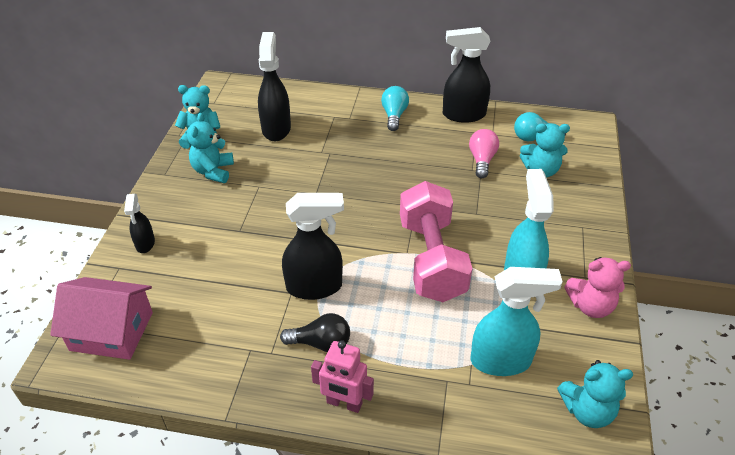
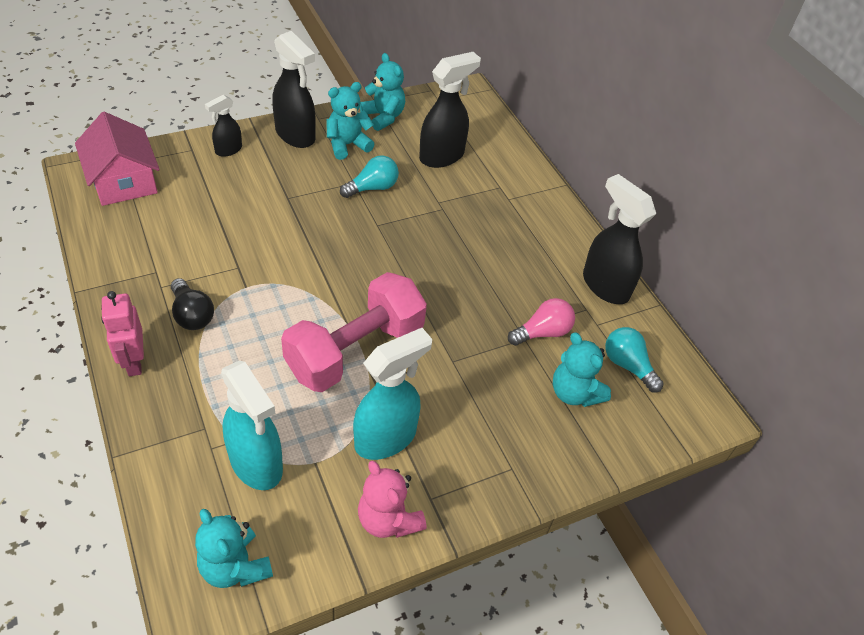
camera: 50 degrees right, 5 degrees up
black spray bottle [282,193,344,300] -> black spray bottle moved to [272,31,316,148]
turquoise light bulb [381,86,409,131] -> turquoise light bulb moved to [340,155,399,198]

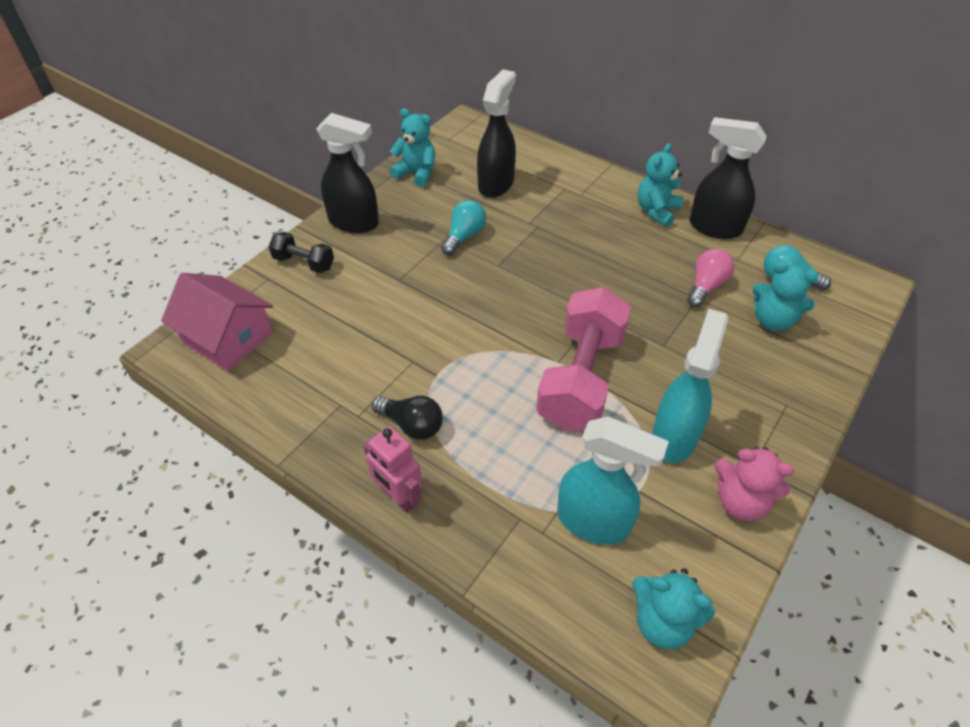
camera: 25 degrees left, 0 degrees up
black spray bottle [205,95,242,157] -> black dumbbell [269,232,334,273]
turquoise teddy bear [327,82,375,160] -> turquoise teddy bear moved to [637,143,684,227]

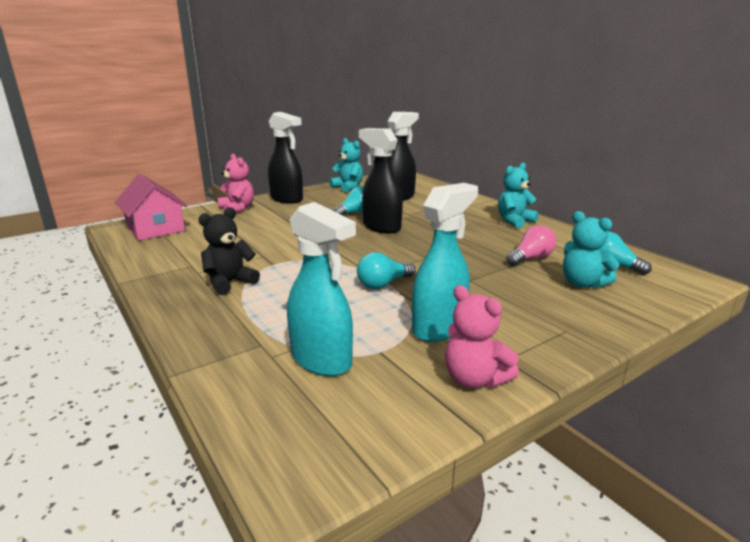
camera: 20 degrees right, 25 degrees down
black dumbbell [269,232,334,273] -> pink teddy bear [218,154,254,213]
pink robot [363,426,422,513] -> none
black light bulb [372,396,443,440] -> black teddy bear [198,207,260,295]
pink dumbbell [536,287,631,431] -> turquoise light bulb [357,252,415,289]
turquoise teddy bear [632,568,715,649] -> none
black spray bottle [689,117,767,239] -> black spray bottle moved to [359,128,403,233]

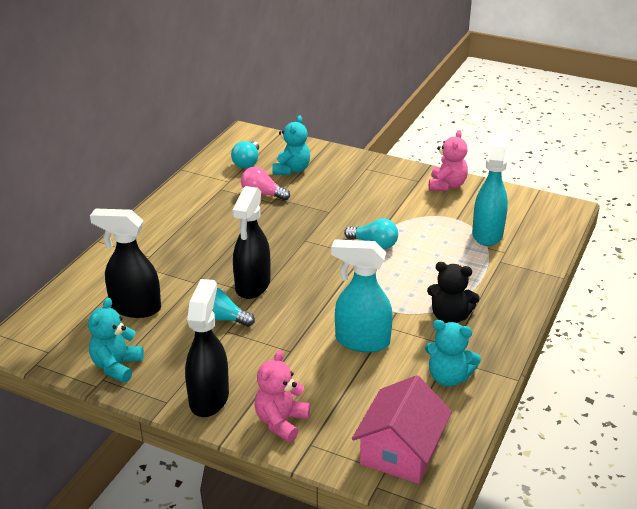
camera: 120 degrees left, 10 degrees up
turquoise spray bottle [412,183,478,342] -> turquoise spray bottle moved to [331,239,393,352]
turquoise teddy bear [498,163,539,228] -> turquoise teddy bear moved to [425,320,481,387]

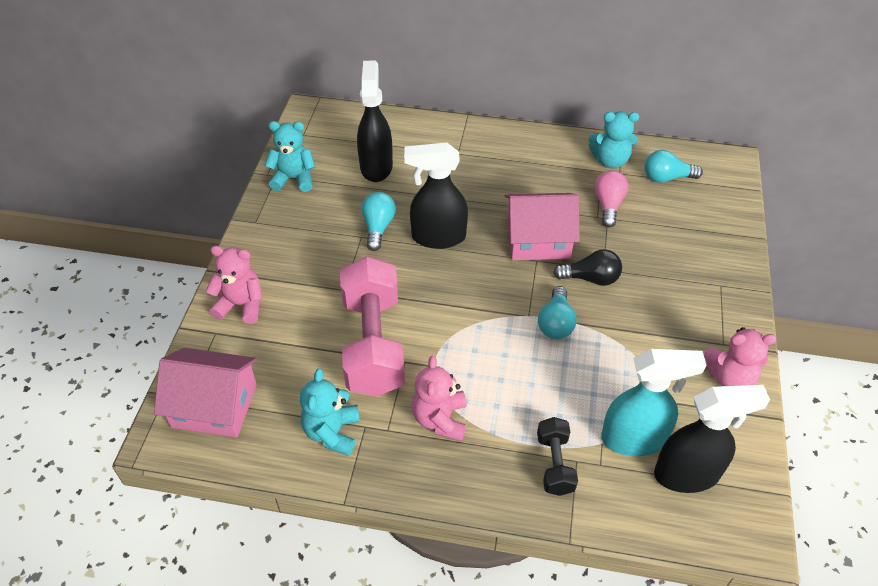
camera: 75 degrees right, 15 degrees up
black spray bottle [185,279,229,417] -> black spray bottle moved to [654,385,770,493]
turquoise teddy bear [272,115,310,175] -> turquoise teddy bear moved to [589,111,639,169]
turquoise spray bottle [331,239,393,352] -> pink dumbbell [340,256,405,397]
black teddy bear [427,262,480,323] -> pink teddy bear [412,356,467,441]
none -> pink house [505,193,580,260]
none -> black dumbbell [537,417,578,496]
none -> black light bulb [553,249,622,286]

